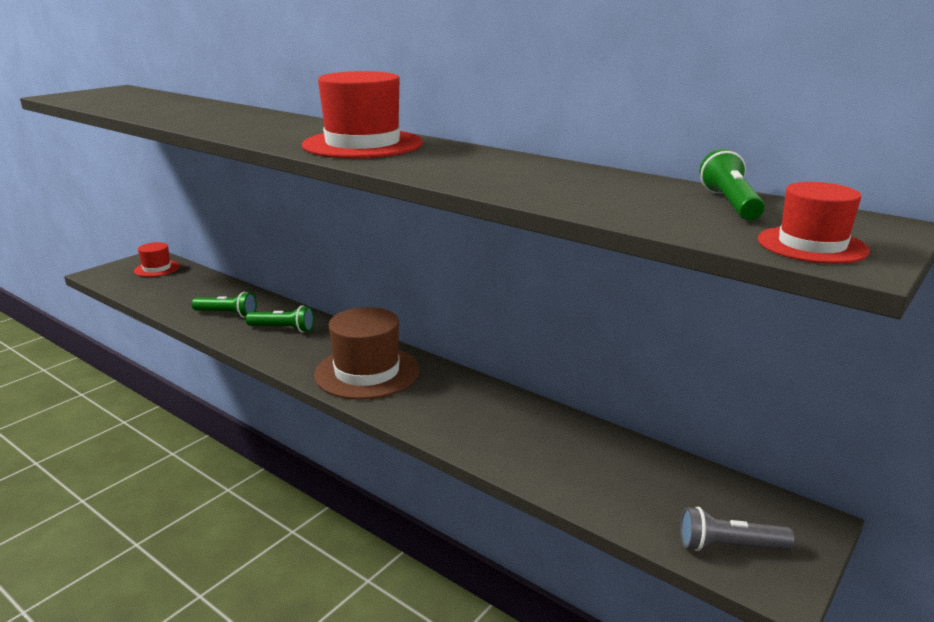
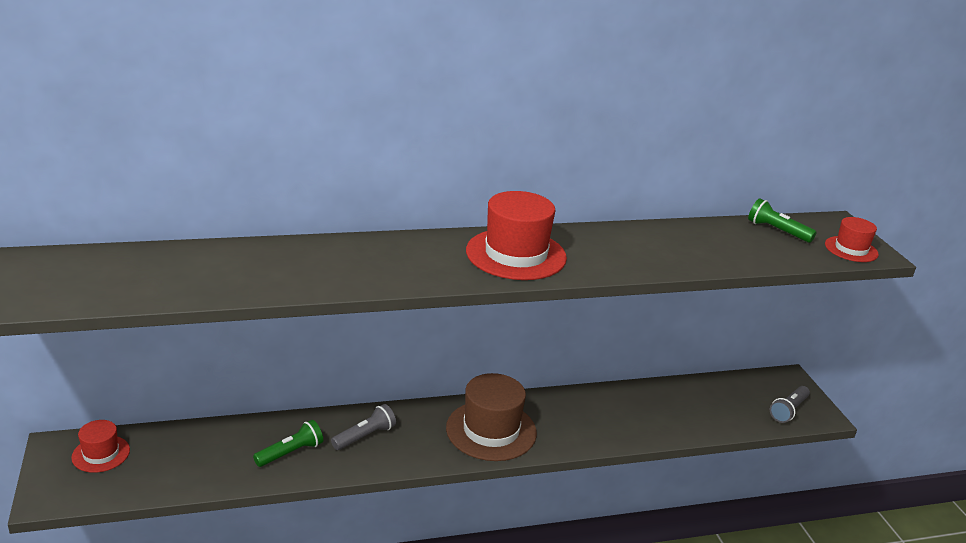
camera: 55 degrees left, 5 degrees up
green flashlight [246,305,314,333] -> grey flashlight [331,404,396,450]

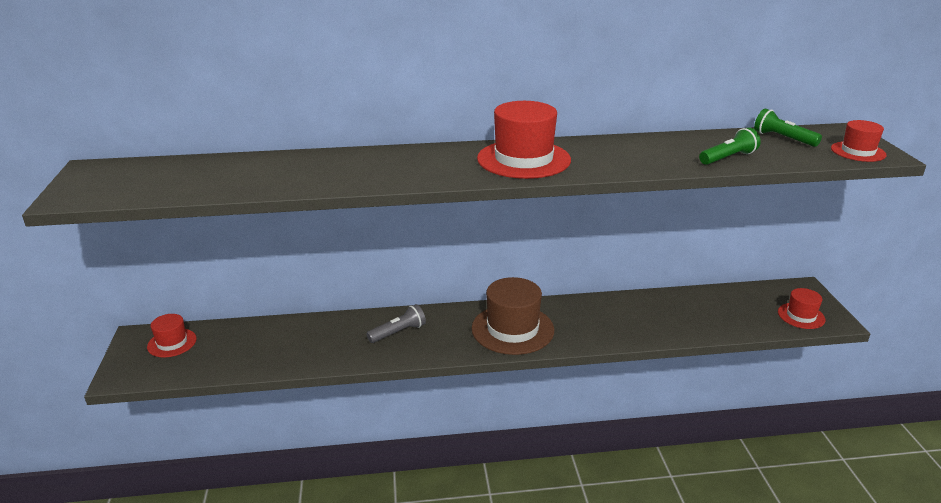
camera: 10 degrees right, 0 degrees up
green flashlight [253,420,323,467] -> green flashlight moved to [699,127,761,165]
grey flashlight [770,386,810,423] -> red hat [778,288,825,329]

